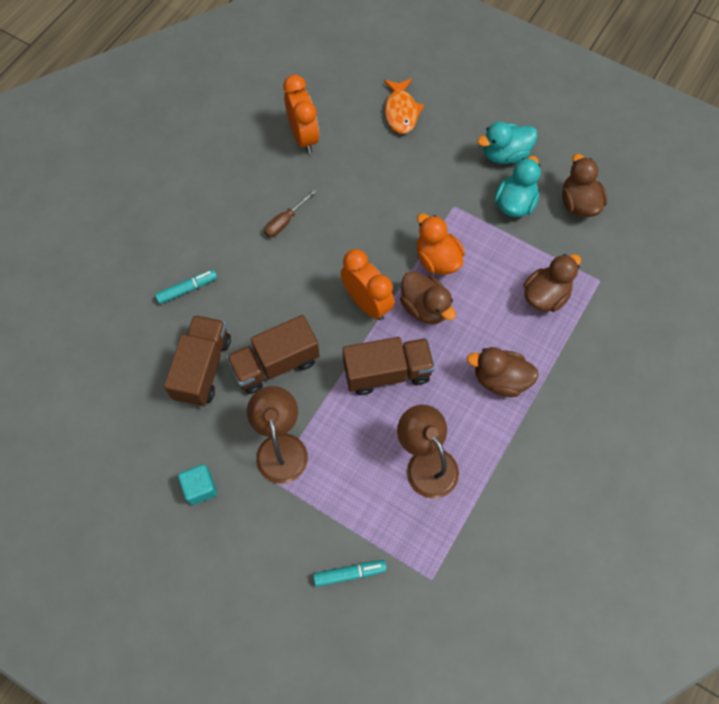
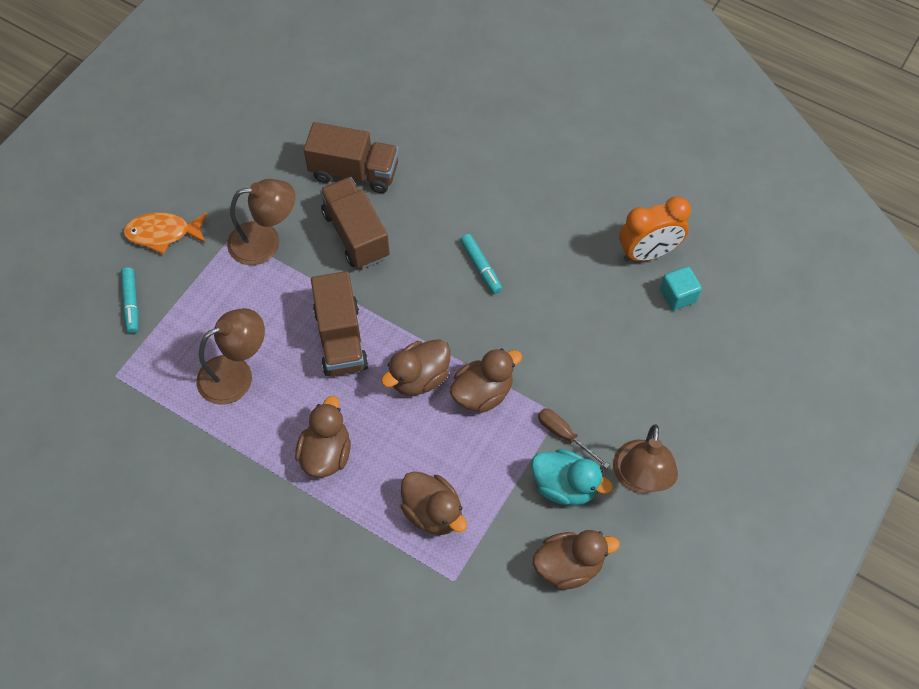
camera: 90 degrees right, 5 degrees down
turquoise marker [155,270,217,304] -> turquoise marker moved to [460,234,502,294]
turquoise cube [178,464,217,505] -> turquoise cube moved to [660,266,702,310]
brown screwdriver [264,189,317,237] -> brown screwdriver moved to [538,409,609,469]
orange clock [341,249,395,320] -> none
orange fish [384,78,424,134] -> orange fish moved to [123,212,207,254]
orange duck [417,213,465,275] -> brown duck [450,348,522,413]
turquoise duck [477,122,537,164] -> brown lamp [613,424,678,493]

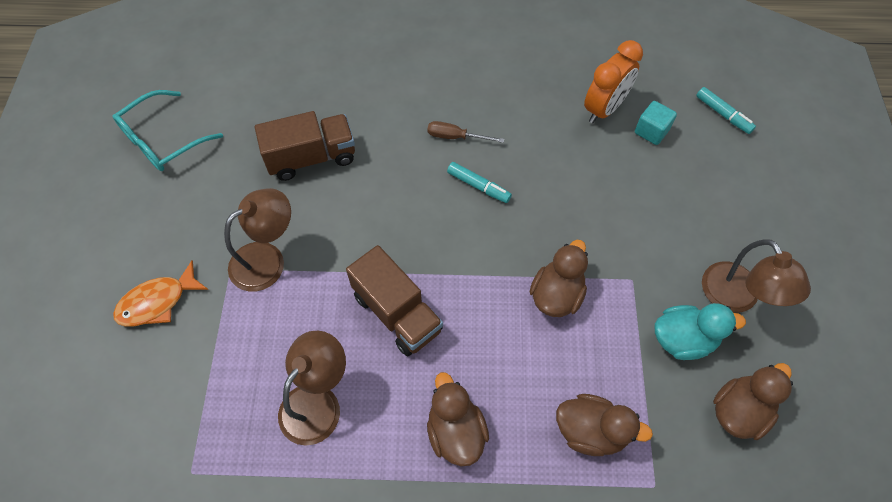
camera: 30 degrees left, 0 degrees up
turquoise marker [121,267,138,334] -> turquoise marker moved to [696,87,756,134]
brown truck [320,177,390,269] -> none
brown duck [381,339,450,396] -> none
brown screwdriver [538,409,609,469] -> brown screwdriver moved to [427,121,504,143]
none -> turquoise glasses [113,90,223,171]

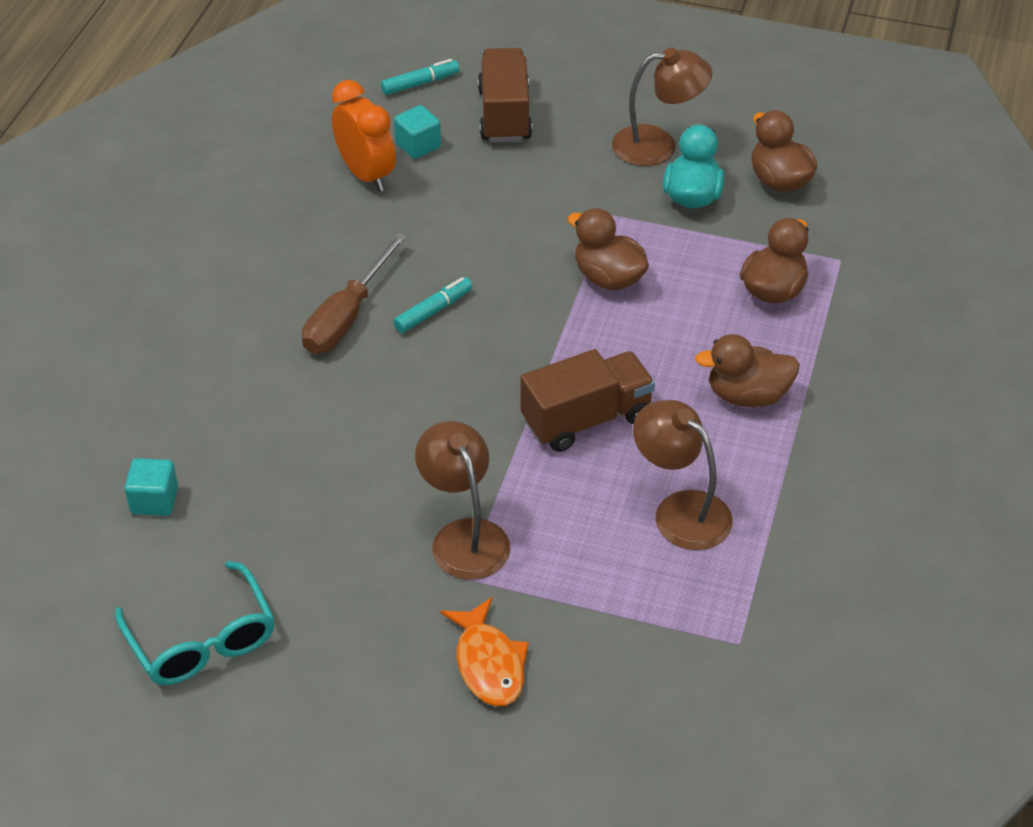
camera: 75 degrees left, 15 degrees down
brown truck [255,111,355,181] -> brown truck moved to [478,48,532,142]
brown screwdriver [427,121,504,143] -> brown screwdriver [302,233,407,354], size x1.70
none -> turquoise cube [125,458,178,516]

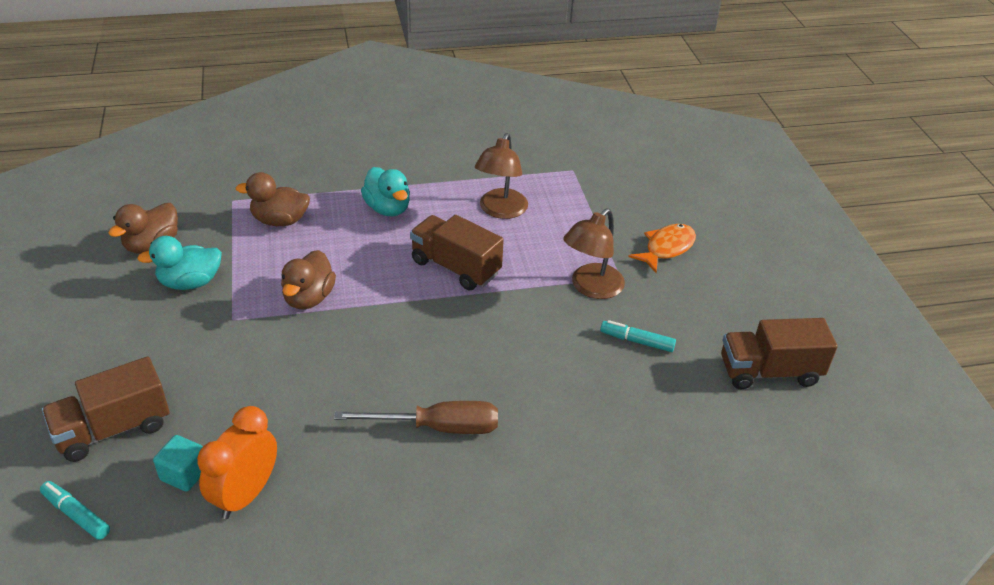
camera: 120 degrees left, 5 degrees down
turquoise glasses [115,561,275,685] -> brown truck [721,318,837,389]
turquoise cube [125,458,178,516] -> none
turquoise marker [393,277,473,333] -> turquoise marker moved to [600,320,676,352]
brown lamp [612,47,712,166] -> none
brown duck [695,334,800,407] -> turquoise duck [361,167,410,216]

